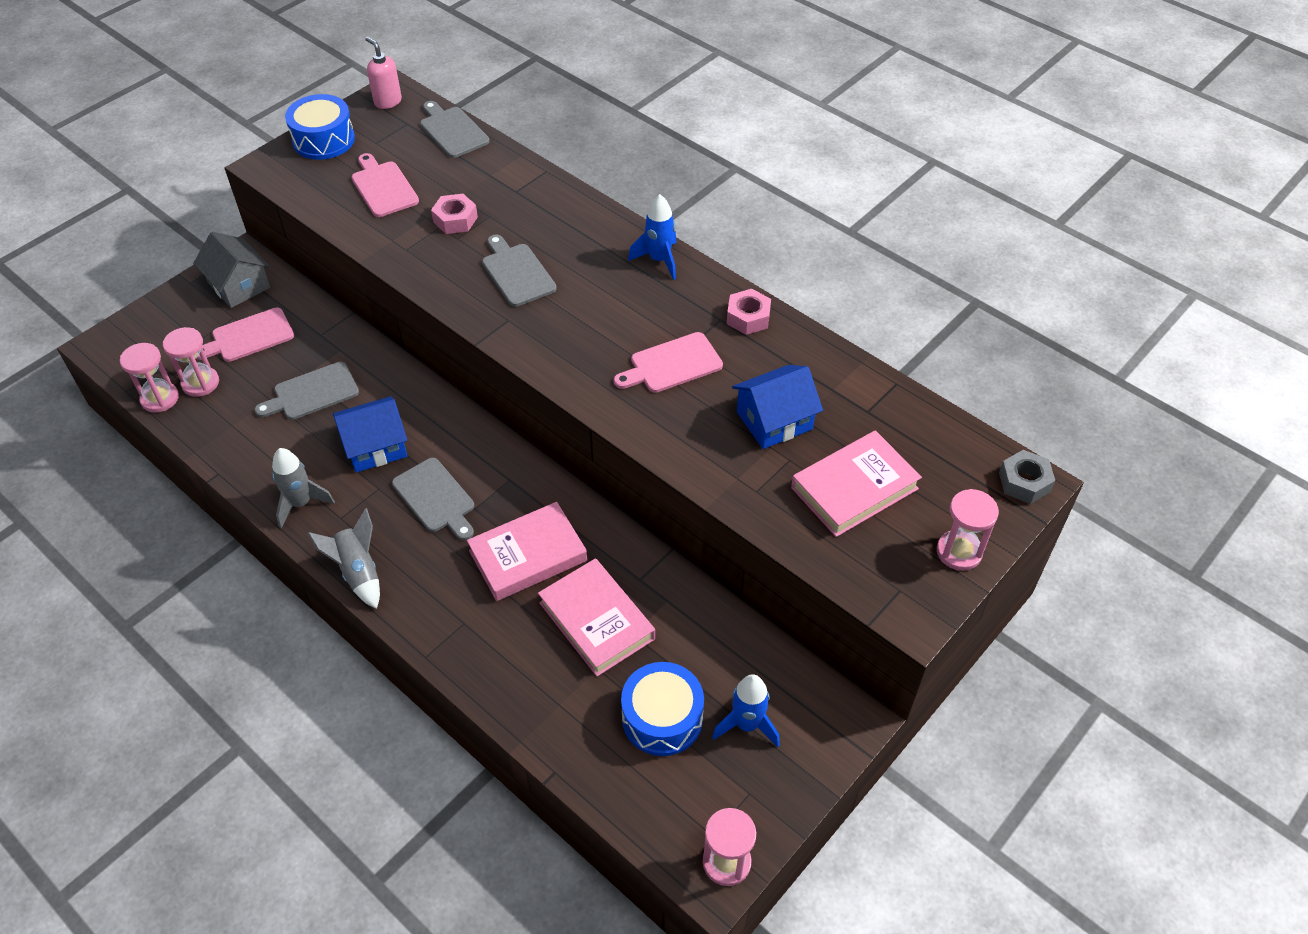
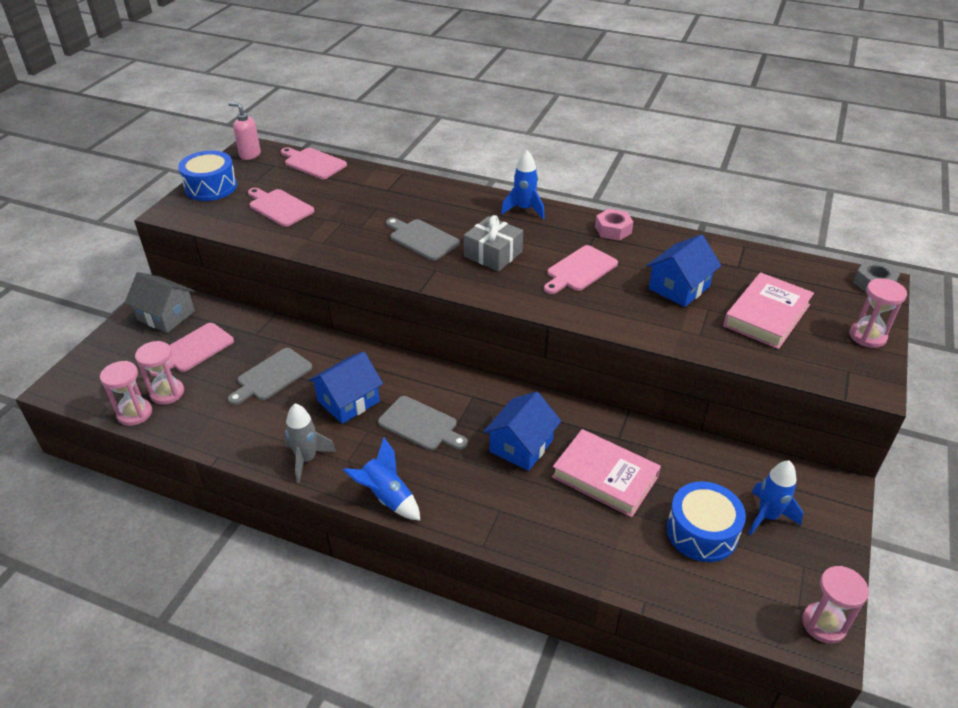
camera: 20 degrees left, 10 degrees down
grey rocket [307,508,380,609] -> blue rocket [343,437,420,521]
grey cutting board [420,101,490,158] -> pink cutting board [281,147,347,179]
pink nut [431,194,478,234] -> none
pink book [467,502,587,601] -> blue house [483,391,561,471]
none -> grey gift [464,215,523,271]

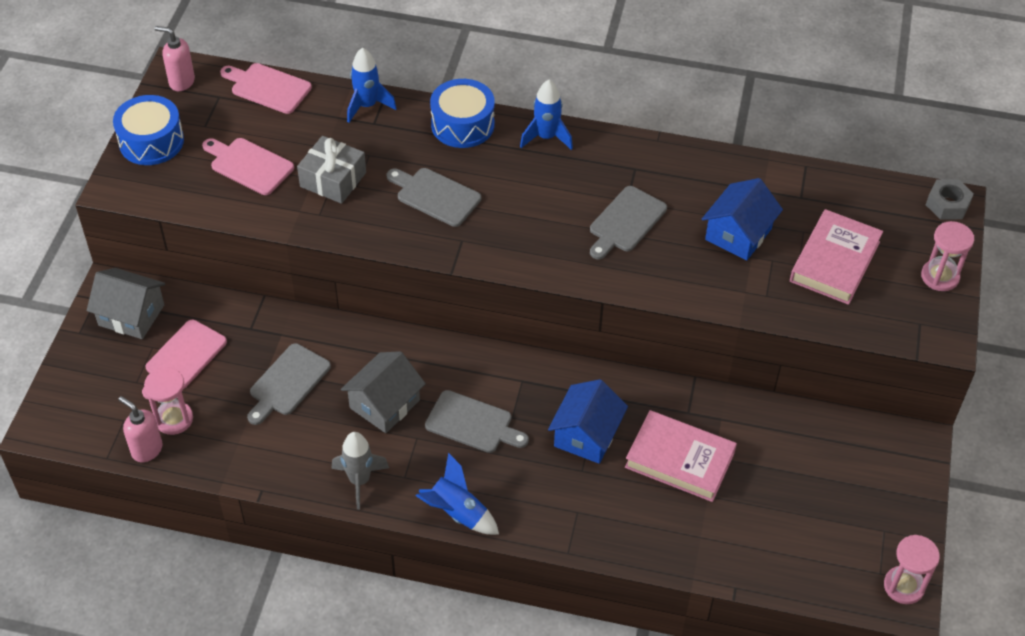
camera: 10 degrees left, 10 degrees up
pink hourglass [100,361,152,426] -> pink soap dispenser [118,396,163,462]
blue house [308,352,383,424] -> grey house [341,351,426,433]
grey gift [464,215,523,271] -> grey gift moved to [297,136,366,204]
pink cutting board [544,245,618,294] -> grey cutting board [590,186,667,259]
pink nut [595,209,633,241] -> none
blue drum [667,481,746,562] -> blue drum moved to [430,79,495,148]
blue rocket [748,460,803,535] -> blue rocket moved to [347,47,397,123]

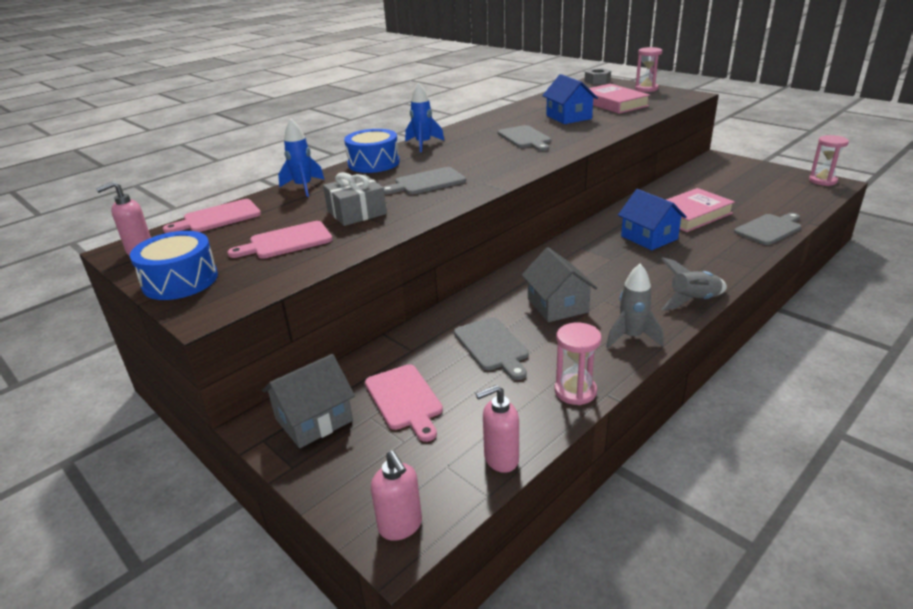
camera: 55 degrees left, 20 degrees down
pink hourglass [144,367,193,435] -> pink hourglass moved to [555,323,602,405]
blue rocket [416,453,499,535] -> grey rocket [661,258,727,310]
grey cutting board [425,390,529,453] -> grey cutting board moved to [734,213,801,245]
none -> pink soap dispenser [371,451,422,541]

